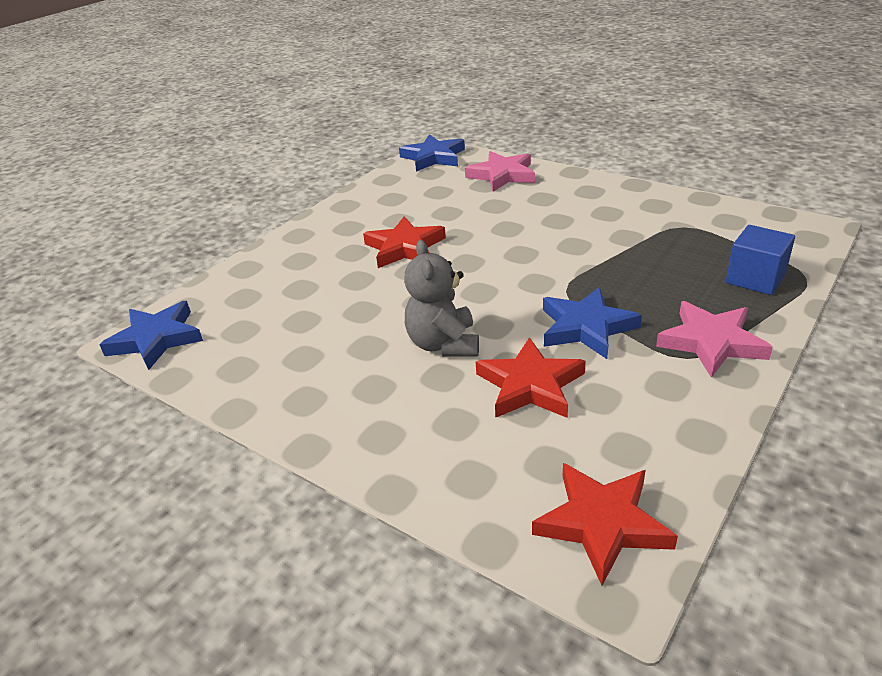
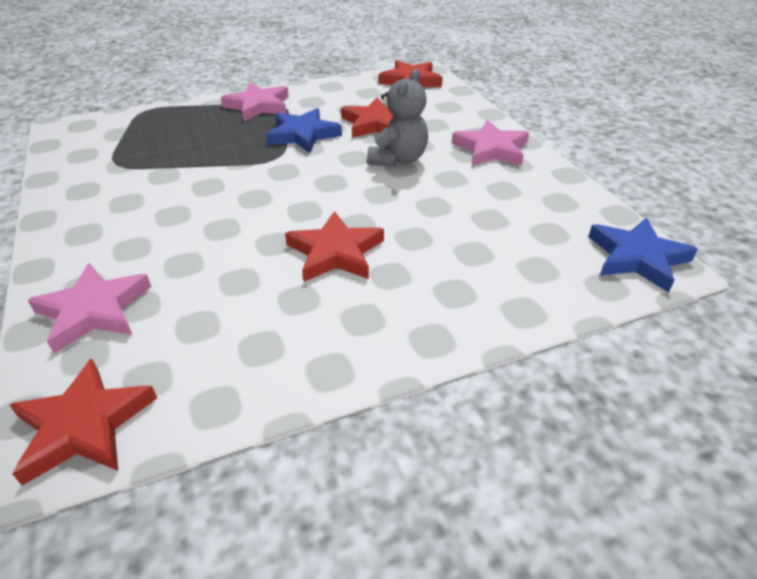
camera: 150 degrees left, 5 degrees up
blue star [399,134,465,171] -> red star [10,358,157,485]
blue cube [726,225,795,295] -> none
none -> pink star [452,120,529,166]

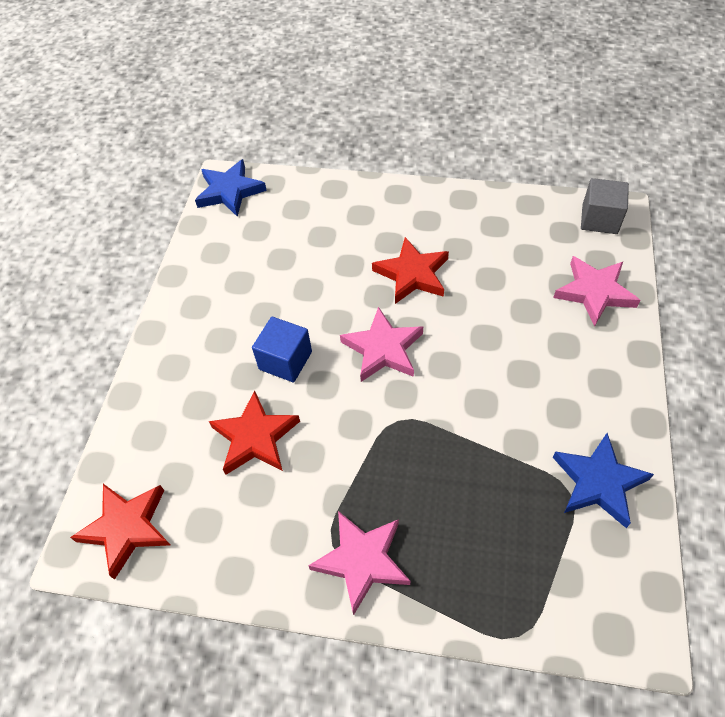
camera: 145 degrees left, 15 degrees up
red star [10,358,157,485] -> grey cube [581,178,629,234]
blue star [266,108,342,153] -> blue star moved to [553,433,654,528]
grey teddy bear [367,69,428,167] -> blue cube [252,317,312,382]
pink star [452,120,529,166] -> pink star moved to [340,307,423,382]

